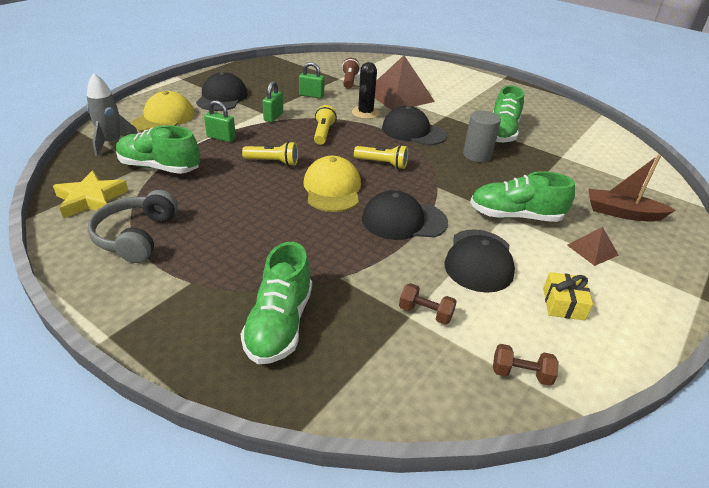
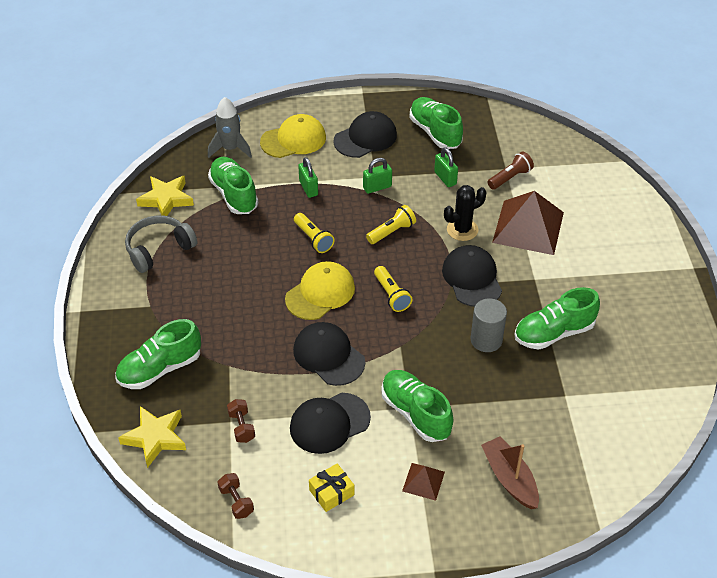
camera: 50 degrees right, 10 degrees up
none -> yellow star [118,406,186,468]
none -> green shoe [409,97,463,149]

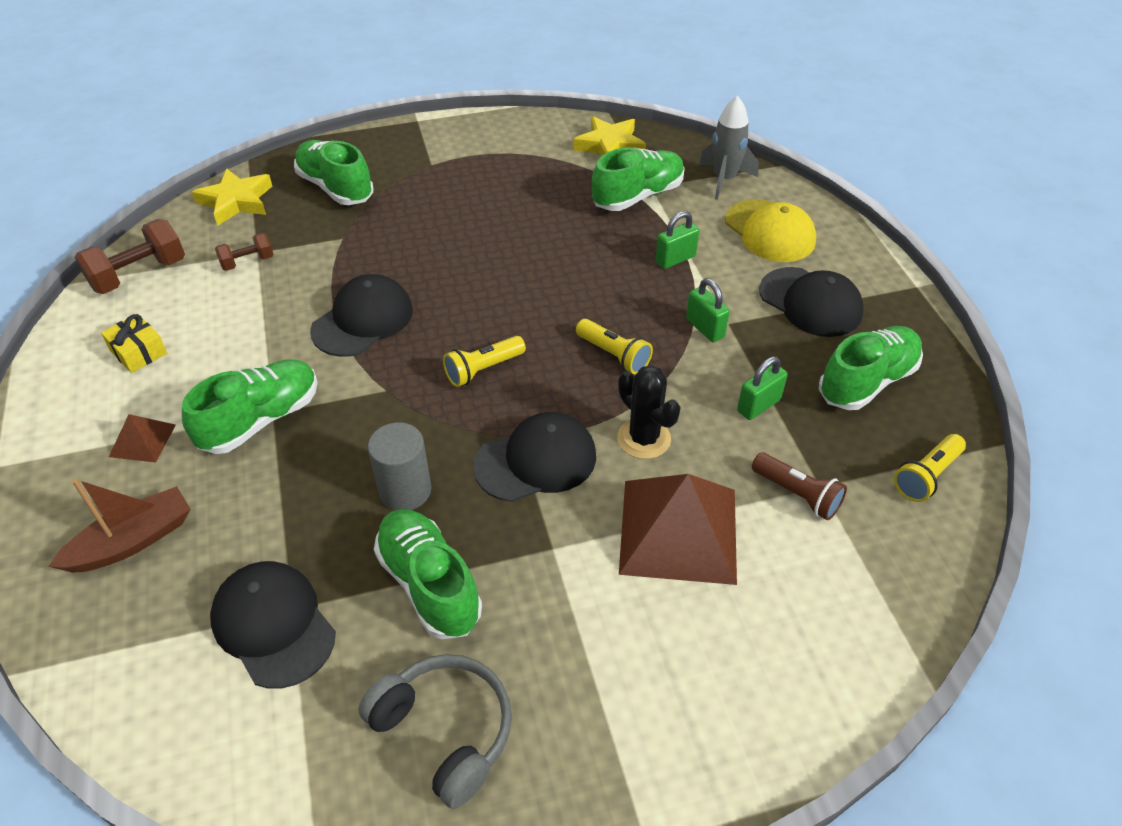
camera: 80 degrees right, 0 degrees up
grey headphones [125,215,197,273] -> grey headphones moved to [358,654,512,809]
brown dumbbell [218,473,254,519] -> brown dumbbell [75,219,185,294], size x1.76
yellow cap [285,261,355,320] -> none
black cap [290,393,371,454] -> black cap moved to [210,561,336,689]
yellow flashlight [294,213,335,253] -> yellow flashlight moved to [894,434,966,502]

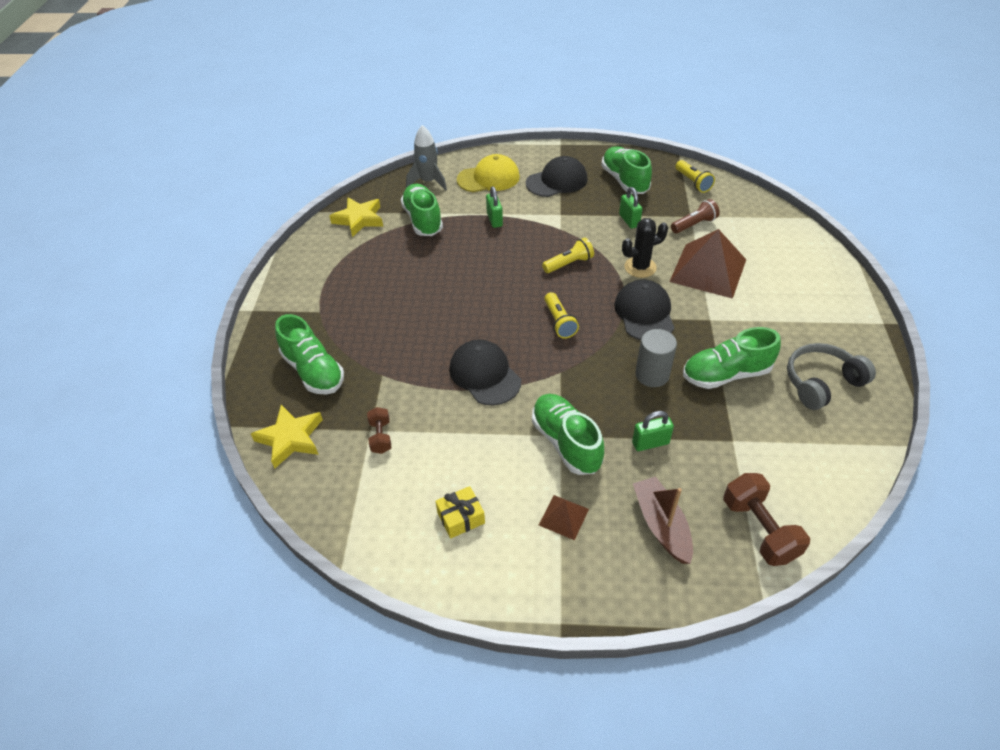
camera: 70 degrees left, 0 degrees up
brown dumbbell [75,219,185,294] -> brown dumbbell moved to [723,473,810,566]
black cap [210,561,336,689] -> none
green shoe [294,140,373,205] -> green shoe turned 105 degrees counterclockwise [275,314,344,395]
green padlock [686,278,730,342] -> green padlock moved to [632,411,674,451]

